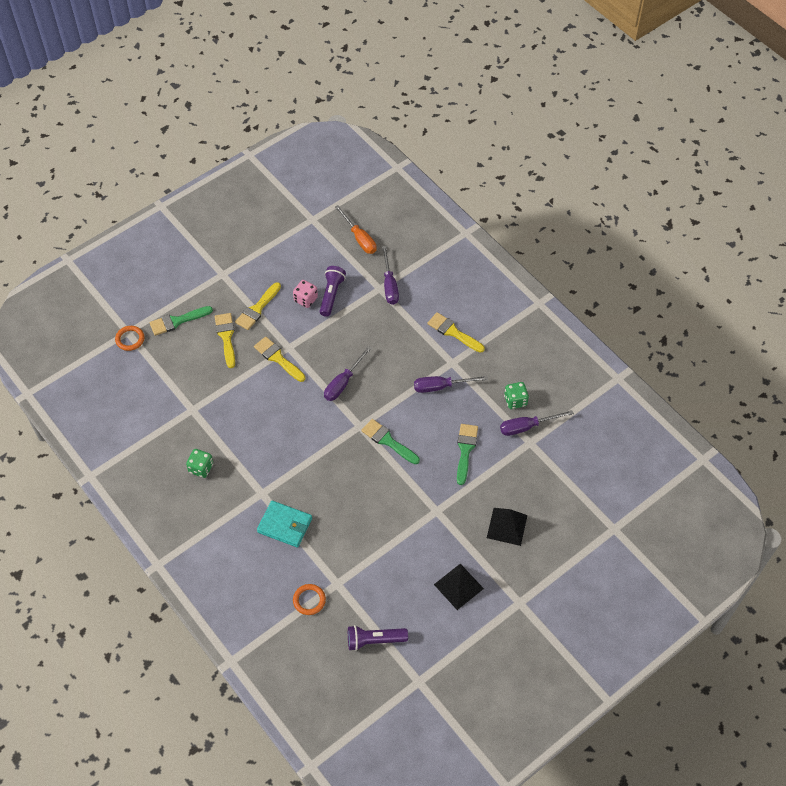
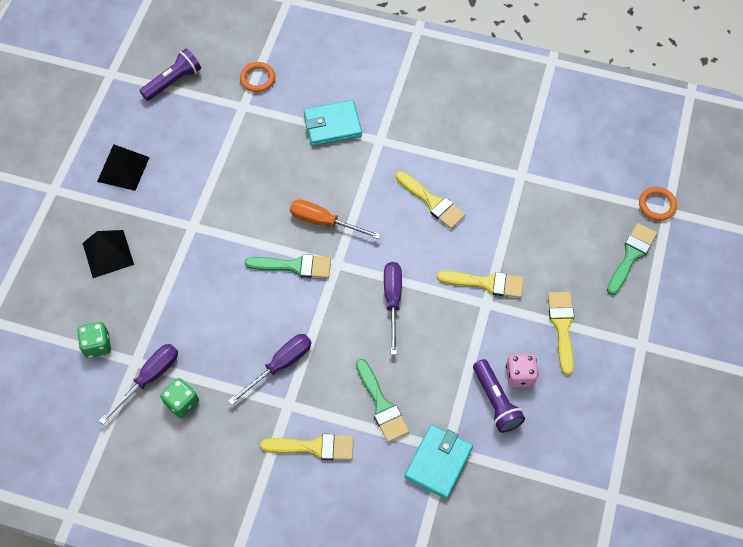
camera: 145 degrees right, 5 degrees up
green dice [186,449,213,478] -> green dice moved to [77,322,111,358]
yellow brush [215,313,235,368] -> yellow brush moved to [396,171,466,229]
orange screwdriver [335,205,377,254] -> orange screwdriver moved to [290,199,381,239]
purple screwdriver [382,246,399,305] -> turquoise wallet [405,425,473,499]
green brush [457,424,478,485] -> green brush moved to [356,359,409,442]

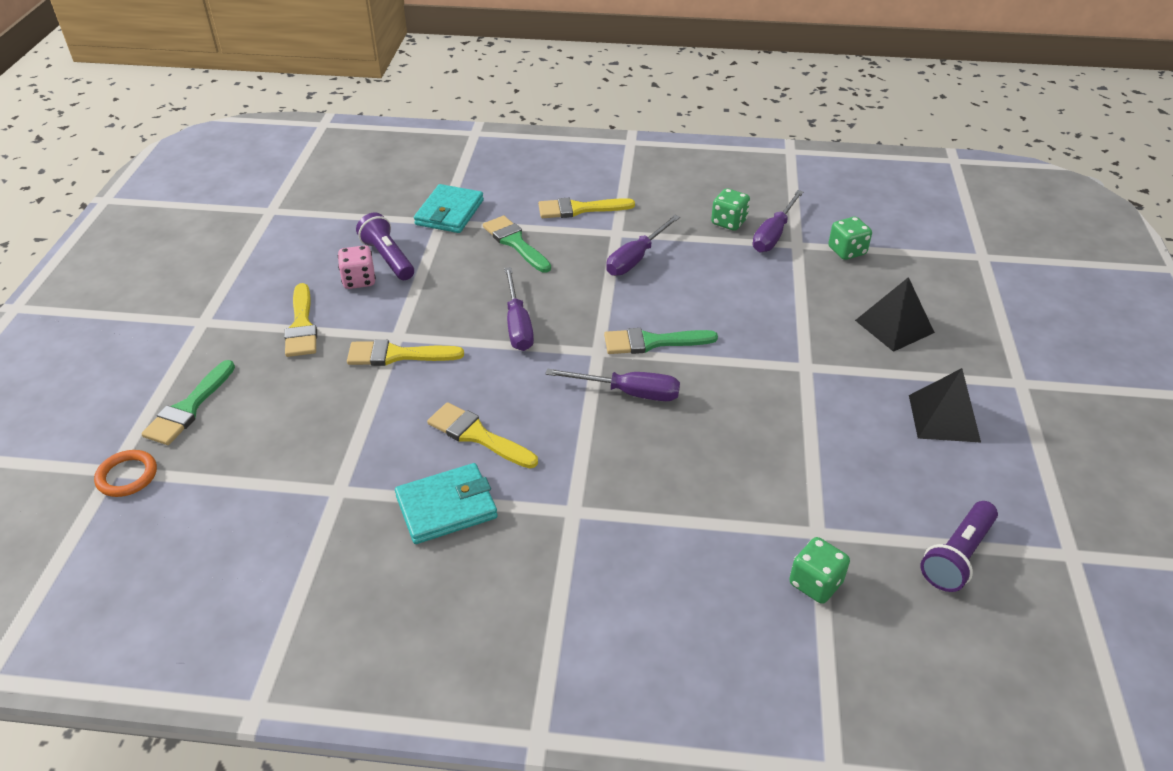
camera: 170 degrees right, 20 degrees down
orange ring [240,62,275,92] -> green dice [789,537,850,604]
orange screwdriver [290,199,381,239] -> purple screwdriver [545,368,680,401]
turquoise wallet [304,100,362,146] -> turquoise wallet moved to [395,463,498,544]

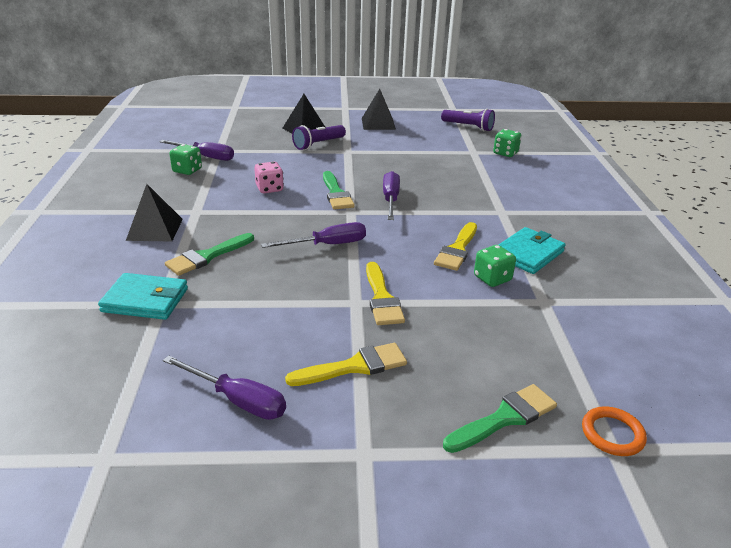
camera: 100 degrees left, 10 degrees down
green brush [141,360,235,445] -> green brush turned 45 degrees counterclockwise [443,384,557,453]
pink dice [338,245,376,289] -> pink dice moved to [254,162,284,193]
purple flashlight [356,213,414,280] -> purple flashlight moved to [292,125,346,150]
turquoise wallet [395,463,498,544] -> turquoise wallet turned 75 degrees clockwise [498,227,566,274]
yellow brush [538,198,635,218] -> black pyramid [126,184,183,242]
purple screwdriver [606,215,680,276] -> purple screwdriver moved to [163,356,286,420]
green dice [828,217,872,260] -> green dice moved to [474,245,516,287]

